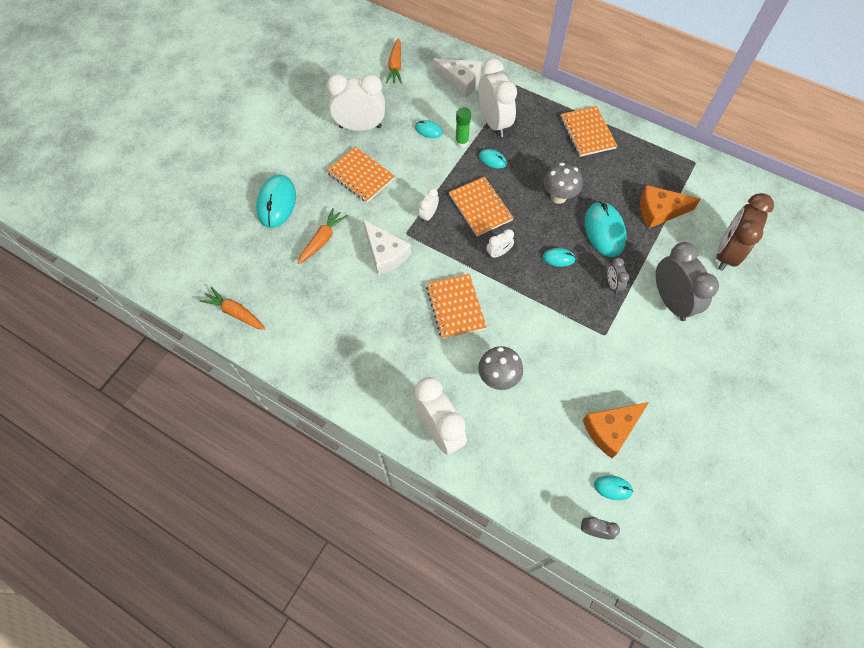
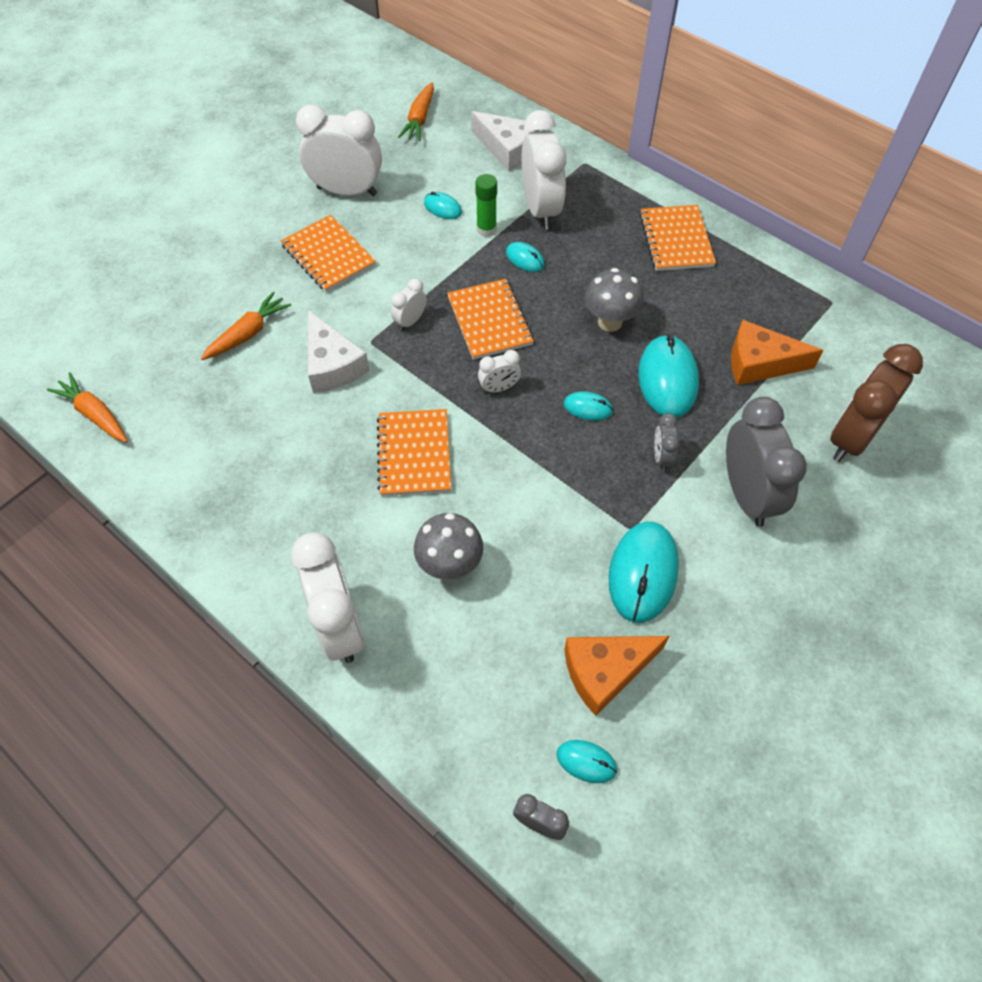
camera: 10 degrees right, 5 degrees down
turquoise mouse [256,174,296,228] -> turquoise mouse moved to [608,521,679,623]

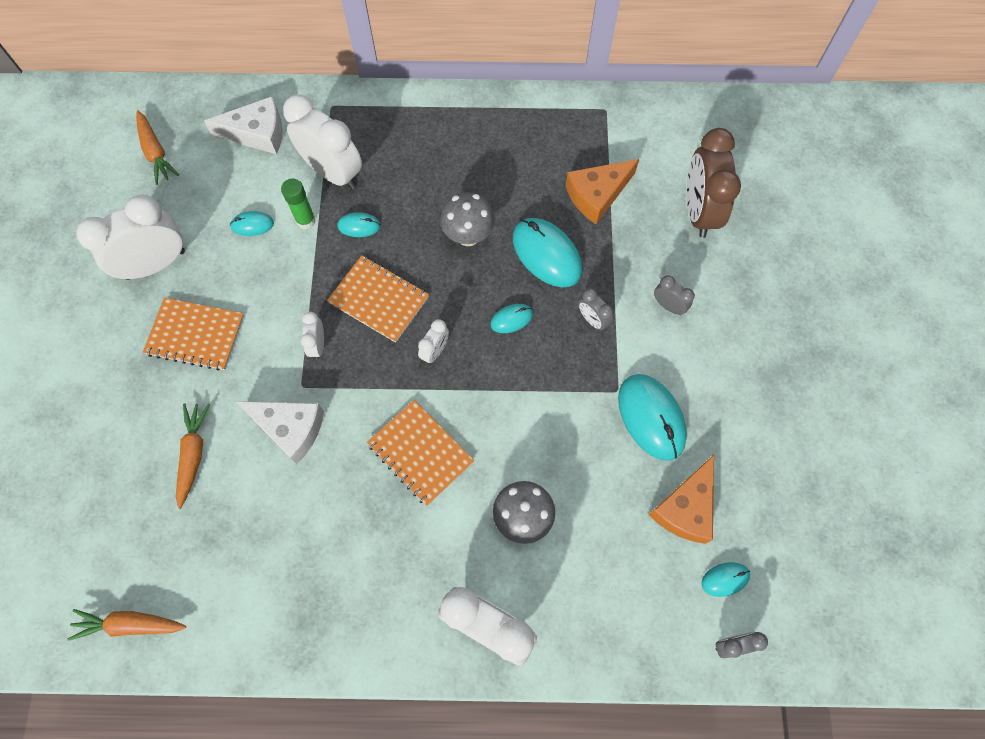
camera: 40 degrees left, 10 degrees up
orange notebook [640,205,716,271] -> none
grey clock [726,397,807,527] -> grey clock [654,275,695,315], size x0.47

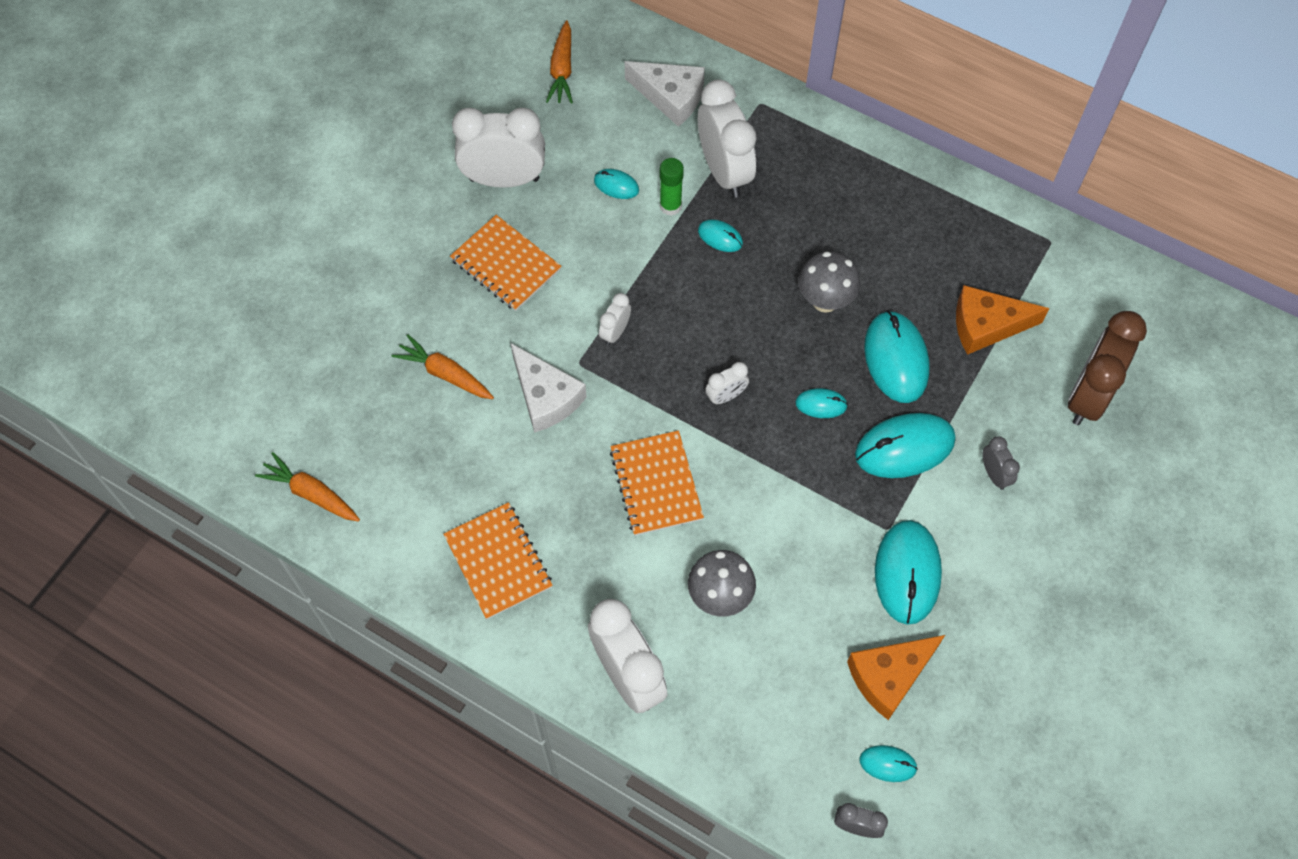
camera: 30 degrees right, 5 degrees down
orange carrot [176,403,210,509] -> orange carrot turned 90 degrees counterclockwise [392,334,494,399]
orange notebook [327,256,429,343] -> orange notebook moved to [443,502,553,619]
grey clock [578,288,613,331] -> turquoise mouse [855,413,956,478]

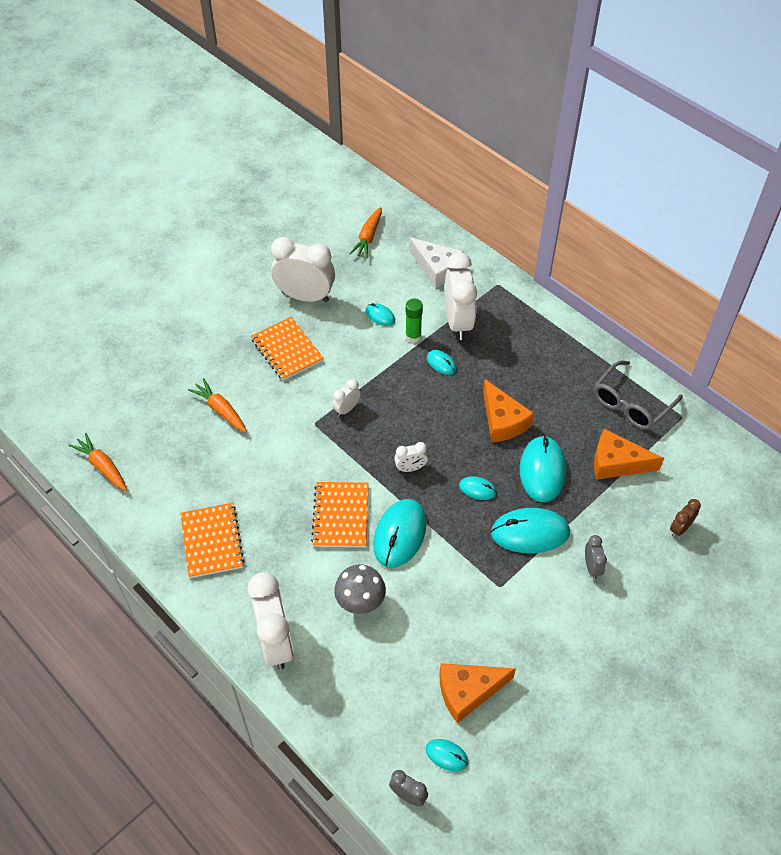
camera: 15 degrees right, 10 degrees down
white cheese [511,343,587,433] -> none
grey mushroom [798,251,860,313] -> orange cheese [483,379,534,443]
turquoise mouse [875,520,942,625] -> turquoise mouse moved to [373,499,426,568]
brown clock [1068,311,1147,425] -> brown clock [670,499,701,537], size x0.47
none -> grey glasses [594,360,683,430]

